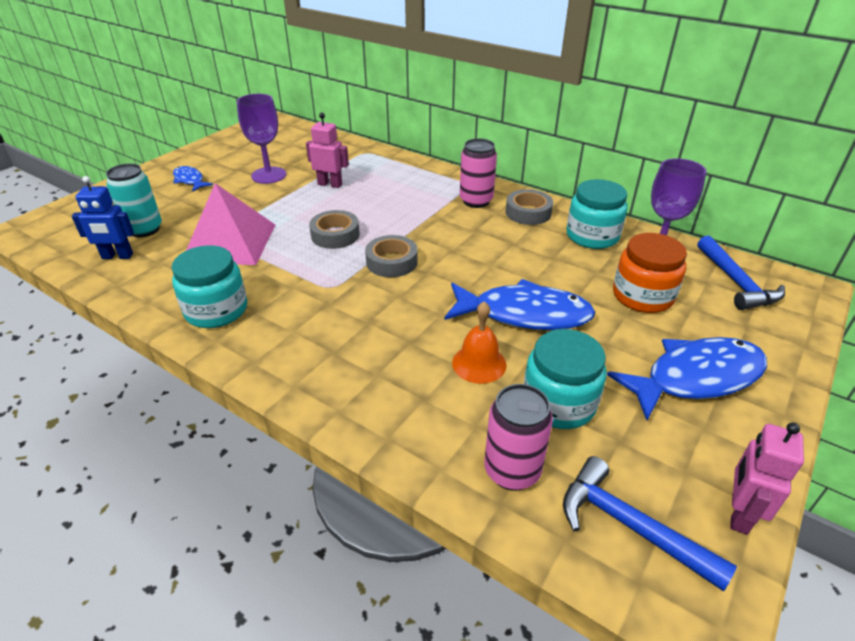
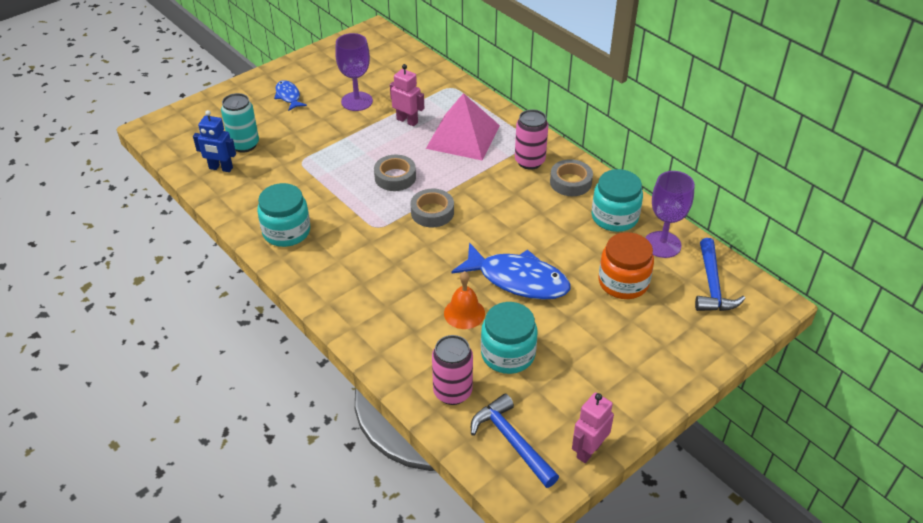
camera: 15 degrees right, 5 degrees up
pink pyramid [186,183,275,265] -> pink pyramid moved to [426,93,500,161]
blue fish [607,337,767,420] -> none

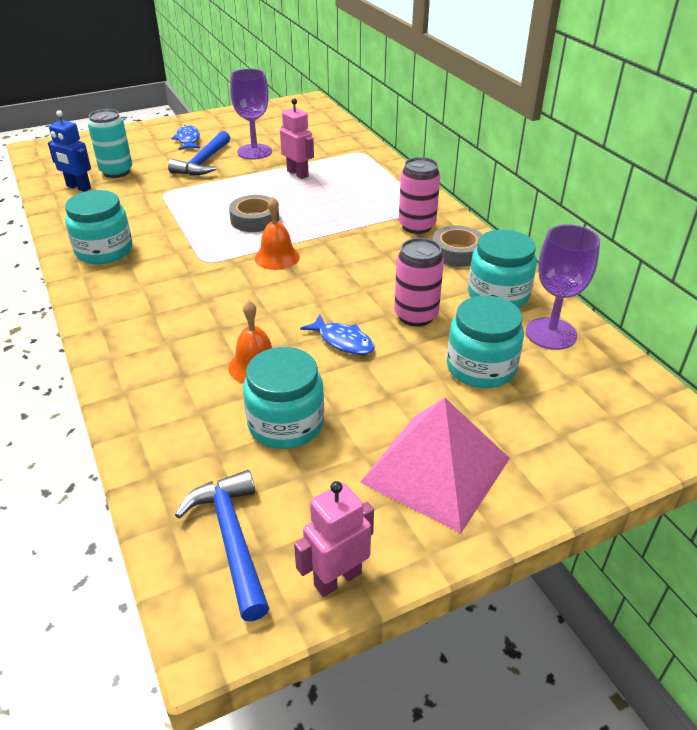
camera: 15 degrees right, 5 degrees down
grey tape [411,189,454,227] -> orange bell [255,197,300,270]
pink pyramid [426,93,500,161] -> pink pyramid moved to [360,397,510,533]
pink can [432,335,473,405] -> pink can moved to [394,238,444,327]
blue fish [451,243,571,300] -> blue fish [300,314,375,355], size x0.52
orange jar [599,232,654,299] -> turquoise jar [447,295,524,388]
blue hammer [695,238,745,311] -> blue hammer moved to [168,131,230,176]

